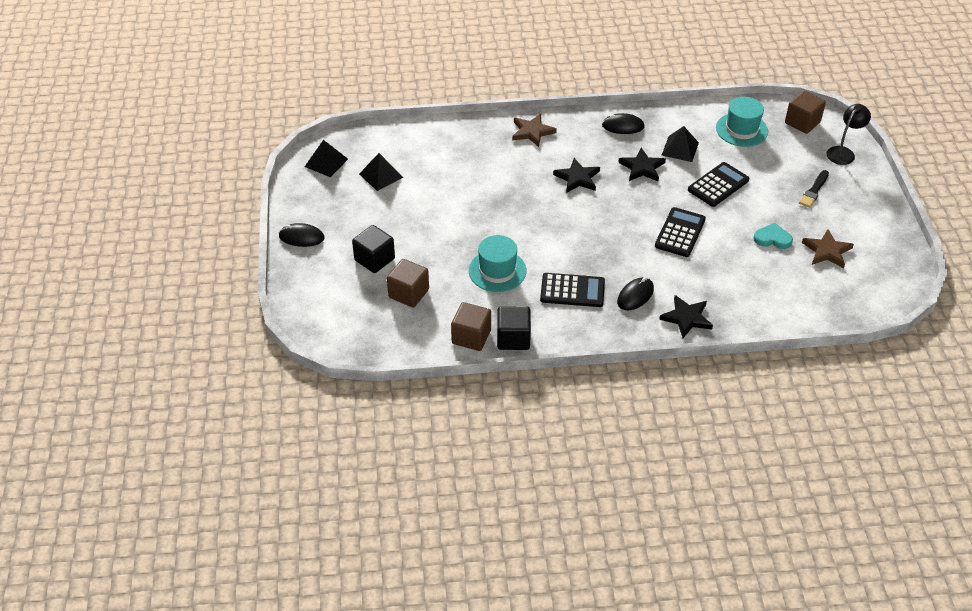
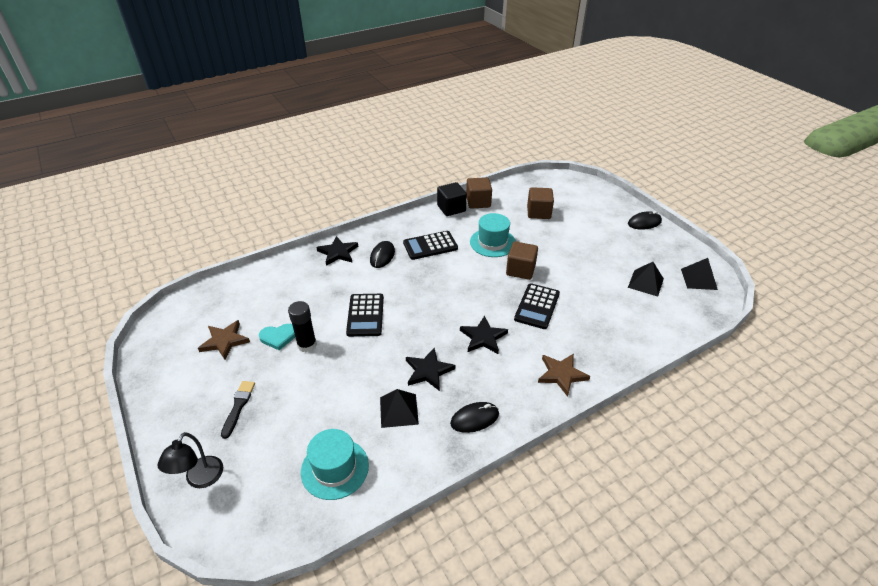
camera: 155 degrees right, 5 degrees down
black cube [352,225,395,273] -> none
black calculator [688,162,749,207] -> black calculator moved to [514,283,560,329]
brown cube [785,91,826,134] -> brown cube moved to [506,241,538,280]
none -> black glue stick [288,301,317,352]

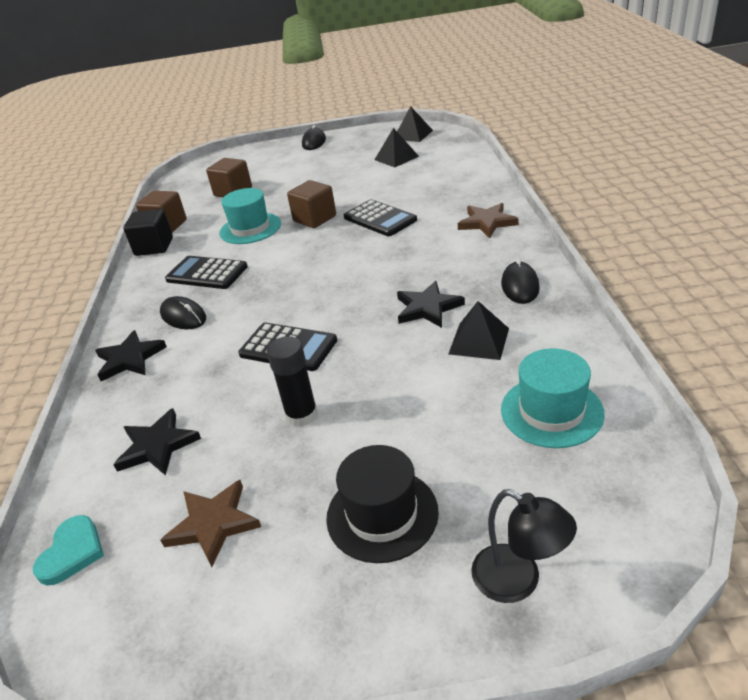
camera: 60 degrees left, 5 degrees down
black brush [221,381,255,439] -> black hat [326,445,439,563]
turquoise heart [259,324,295,350] -> turquoise heart moved to [33,515,104,585]
black calculator [403,231,458,260] -> black calculator turned 105 degrees clockwise [165,256,248,289]
black star [460,316,508,354] -> black star moved to [113,408,201,476]

